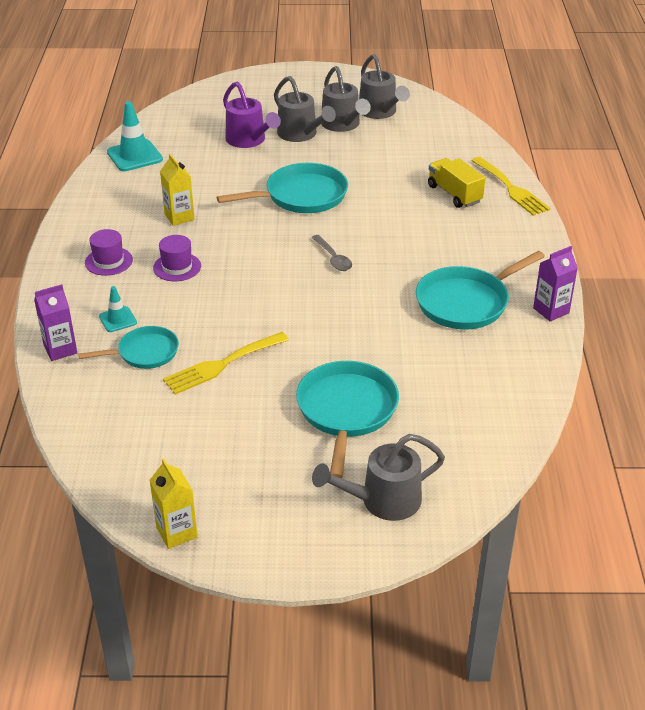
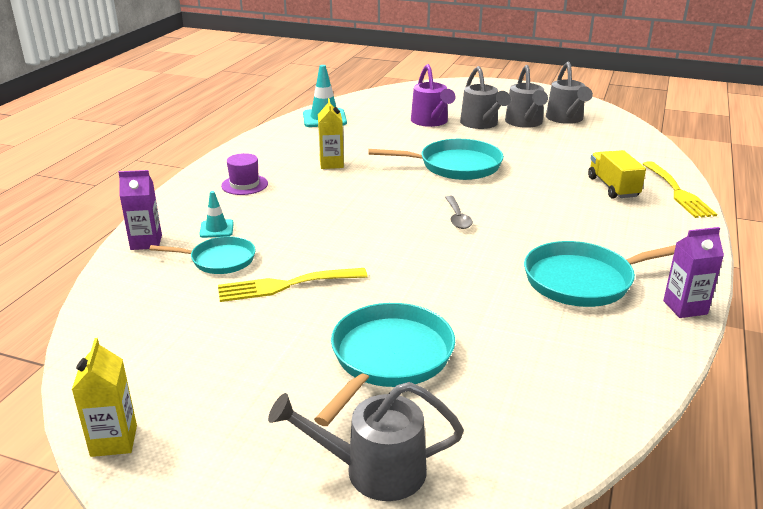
camera: 20 degrees right, 10 degrees down
purple hat [153,235,201,282] -> none

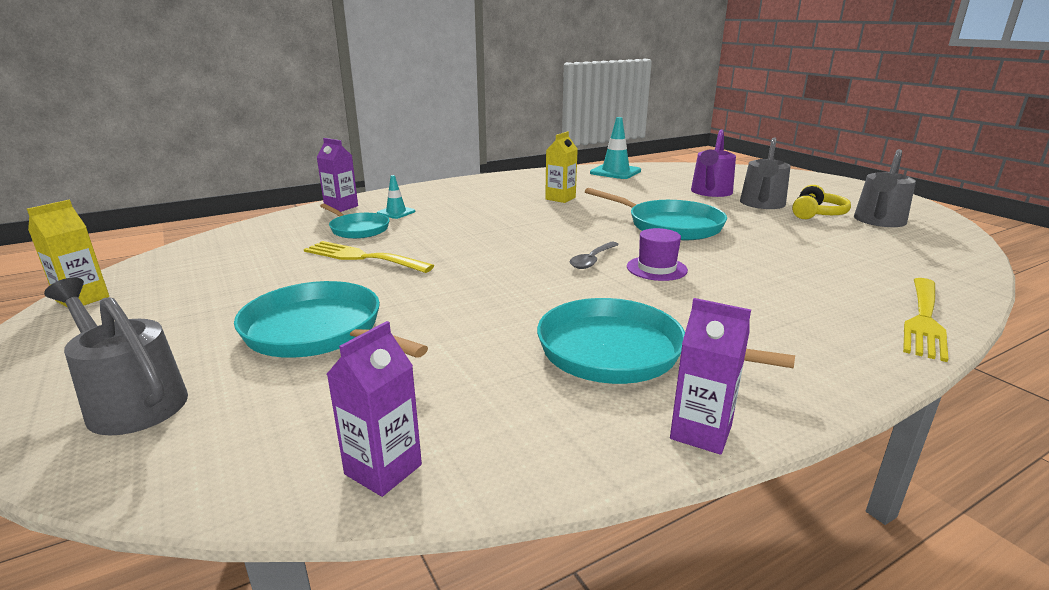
camera: 40 degrees right, 5 degrees down
purple hat [221,153,268,195] -> purple hat moved to [627,228,688,281]
turquoise pan [314,303,455,426] -> turquoise pan turned 120 degrees counterclockwise [234,281,428,358]
grey watering can [505,65,548,128] -> yellow headphones [792,185,851,219]
yellow truck [588,150,646,199] -> none
none -> purple carton [327,321,422,497]

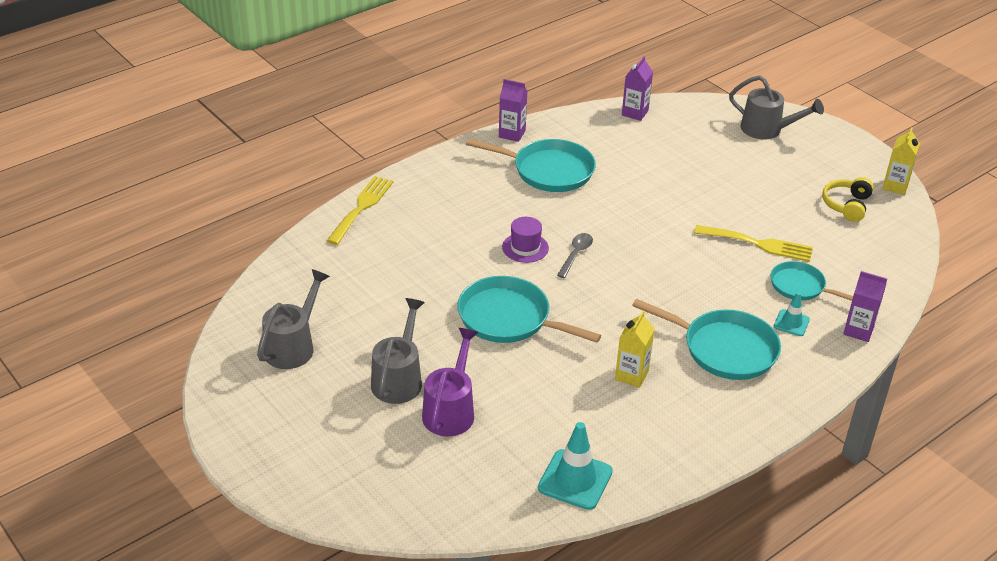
camera: 170 degrees right, 15 degrees up
turquoise pan [234,281,428,358] -> turquoise pan moved to [632,299,781,380]
yellow headphones [792,185,851,219] -> yellow headphones moved to [822,177,874,222]

